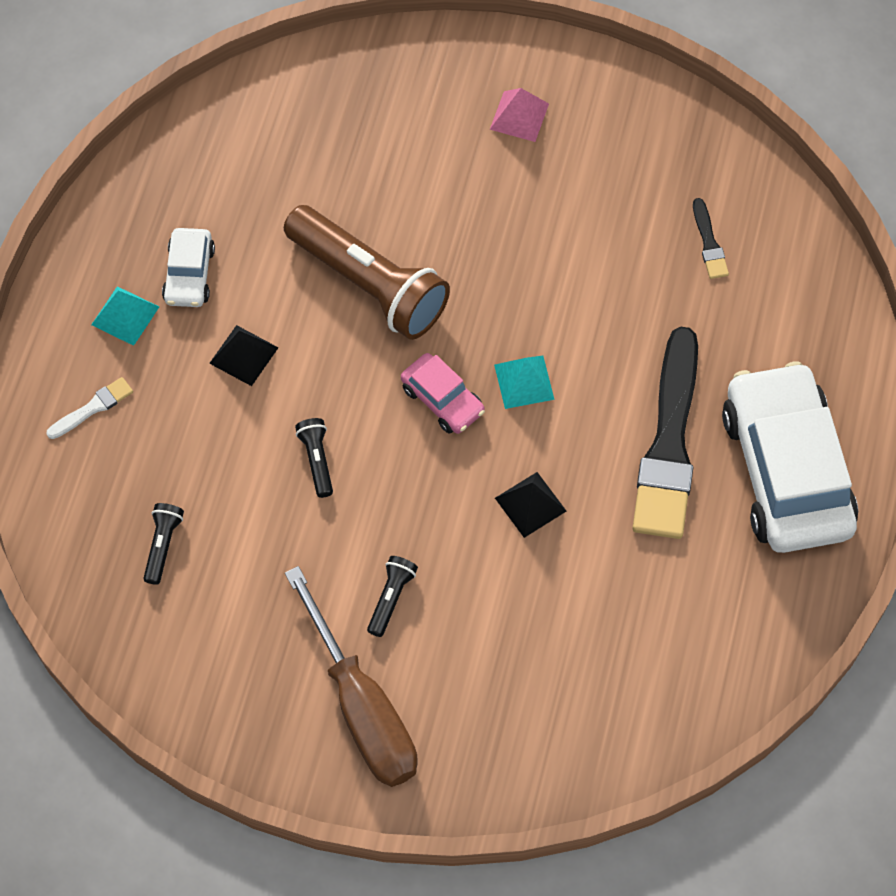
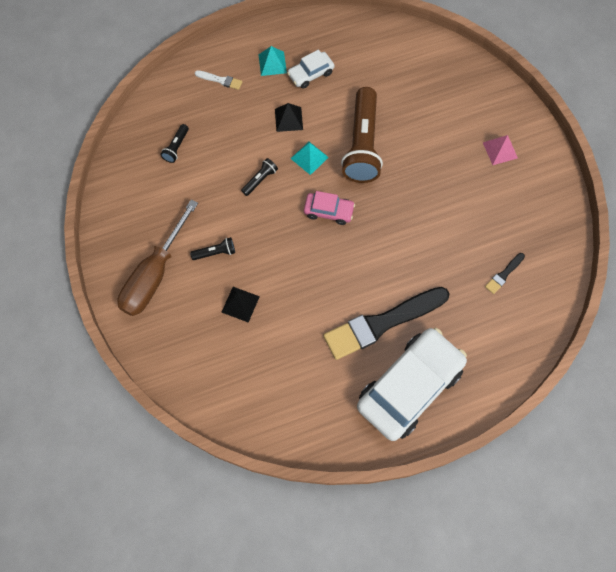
camera: 55 degrees right, 5 degrees up
black flashlight [143,503,184,585] -> black flashlight turned 135 degrees clockwise [160,124,189,163]
pink car [401,353,485,434] -> pink car turned 90 degrees counterclockwise [304,191,355,225]
turquoise pyramid [494,355,555,409] -> turquoise pyramid moved to [290,142,329,175]
black pyramid [495,472,566,538] -> black pyramid moved to [222,287,260,323]

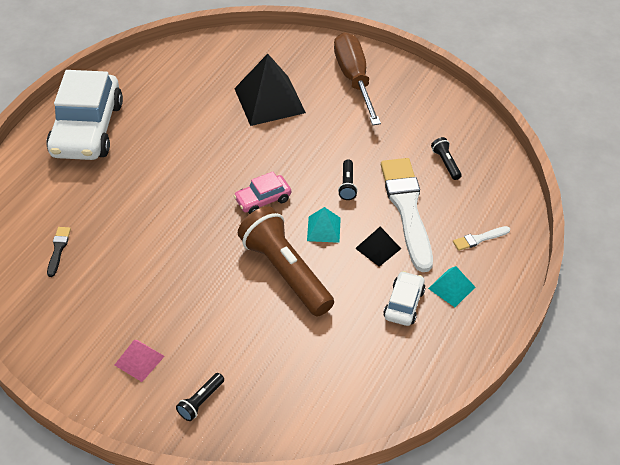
camera: 140 degrees right, 20 degrees down
black flashlight [190,237,235,260] -> black flashlight moved to [176,373,224,421]
black pyramid [222,287,260,323] -> black pyramid [234,54,306,126], size x2.00
black brush [323,287,450,360] -> none
none -> white brush [381,158,433,272]

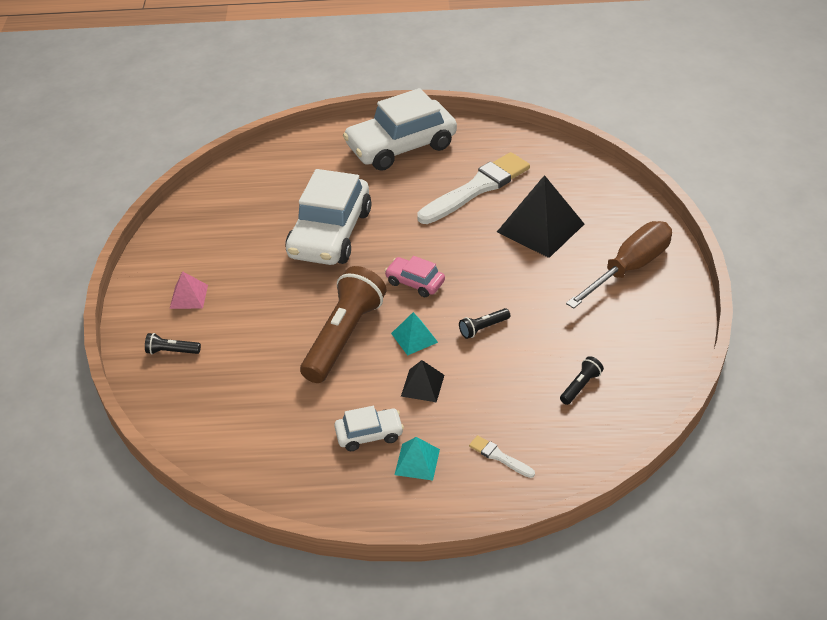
camera: 60 degrees right, 5 degrees down
black brush [47,227,71,277] -> none
white brush [381,158,433,272] -> white brush moved to [417,152,530,224]
none -> white car [285,169,371,265]

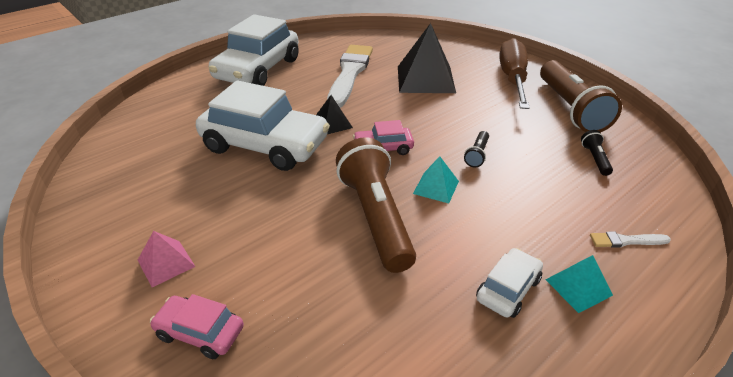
camera: 40 degrees left, 5 degrees down
black flashlight [145,333,201,354] -> pink car [150,294,244,359]
white car [285,169,371,265] -> white car turned 45 degrees counterclockwise [196,80,330,171]
black pyramid [401,360,444,402] -> black pyramid moved to [316,95,353,134]
none -> brown flashlight [540,60,622,132]

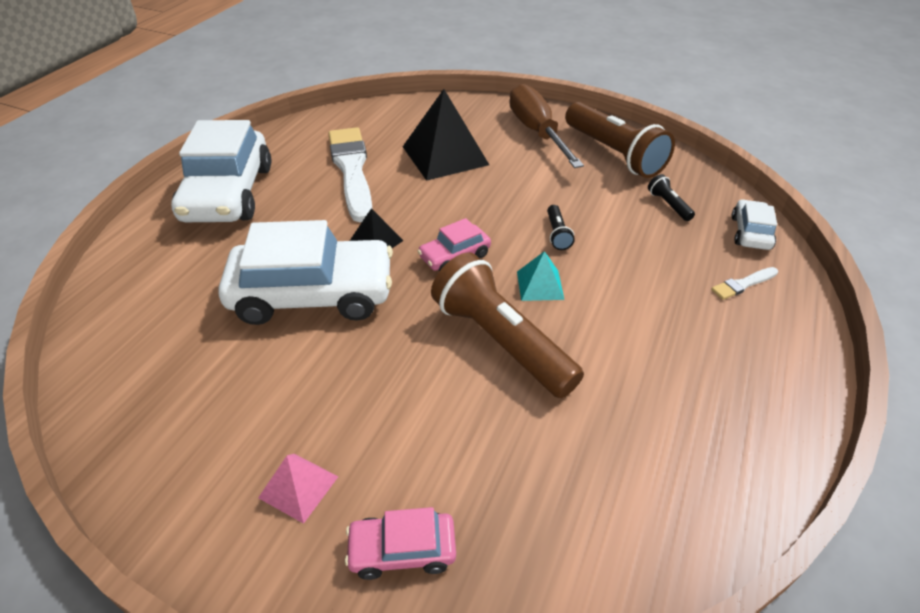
camera: 25 degrees left, 5 degrees up
white car [476,248,543,318] -> white car moved to [732,199,777,250]
turquoise pyramid [546,255,613,313] -> none

